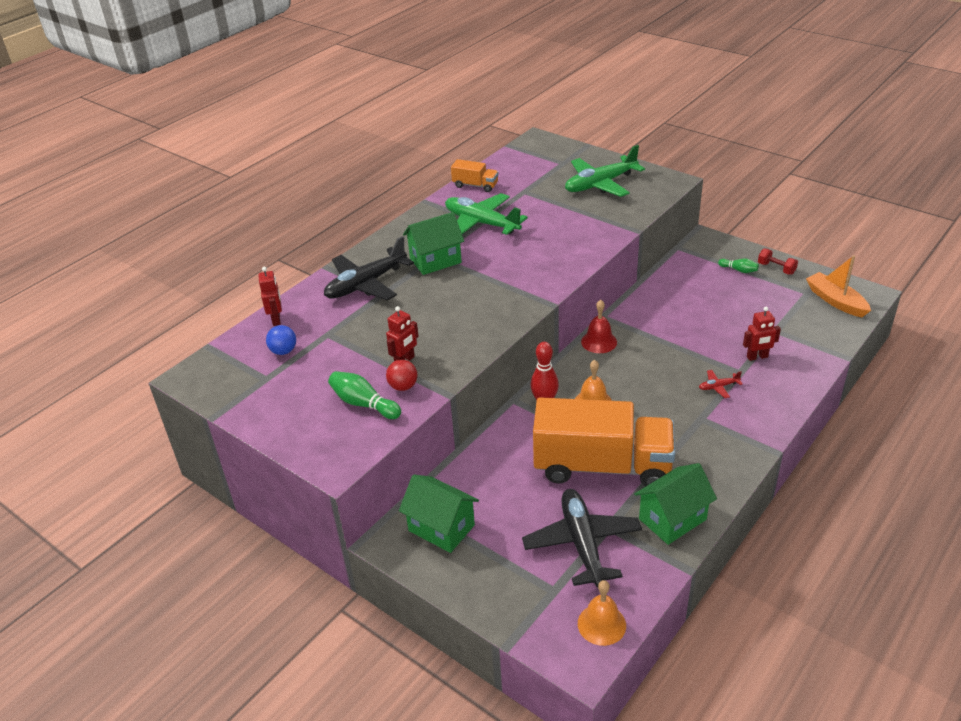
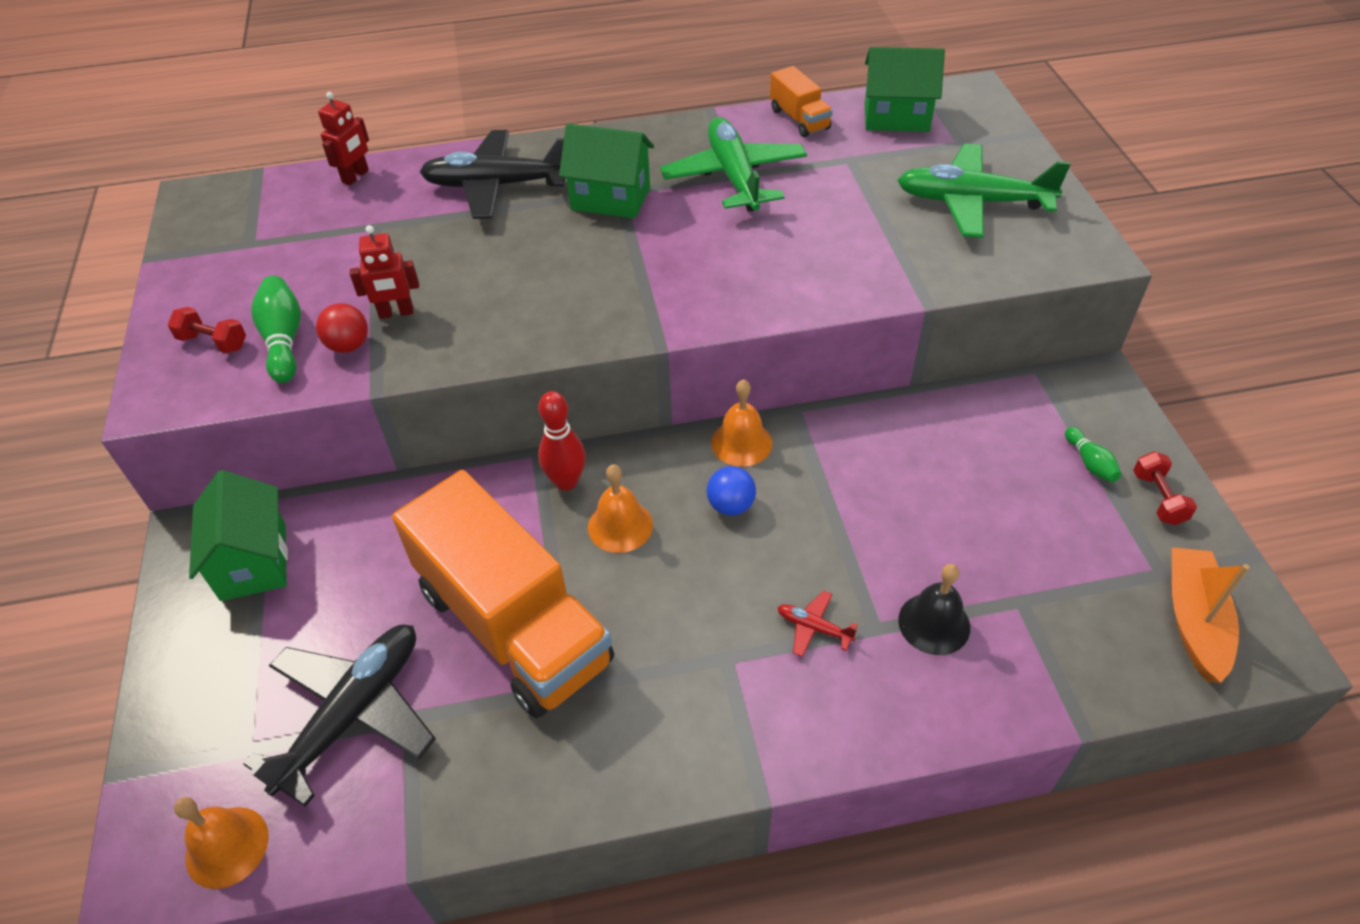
camera: 40 degrees right, 10 degrees up
blue ball [266,325,296,355] -> blue ball moved to [707,466,756,516]
red bell [581,300,617,353] -> orange bell [711,379,772,467]
green house [634,463,717,545] -> green house moved to [865,47,945,132]
red robot [743,307,781,361] -> black bell [898,564,970,655]
none -> red dumbbell [168,307,246,353]

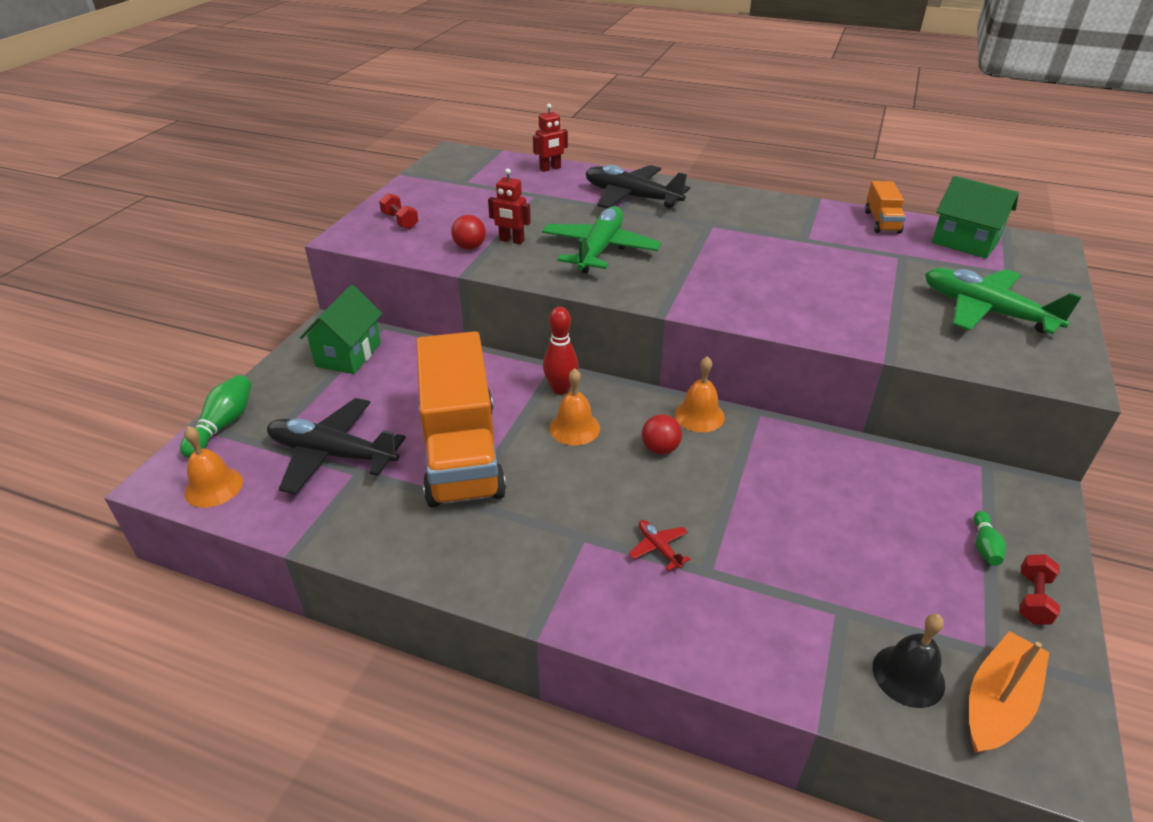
camera: 30 degrees right, 10 degrees down
black plane [243,625,436,807] -> black plane turned 135 degrees counterclockwise [267,398,406,495]
green bowling pin [251,276,301,383] -> green bowling pin moved to [180,375,252,458]
green house [559,124,654,219] -> none
green plane [660,117,807,212] -> green plane moved to [542,206,661,273]
blue ball [707,466,756,516] -> red ball [642,414,682,455]
black bell [898,564,970,655] -> black bell moved to [873,614,945,708]

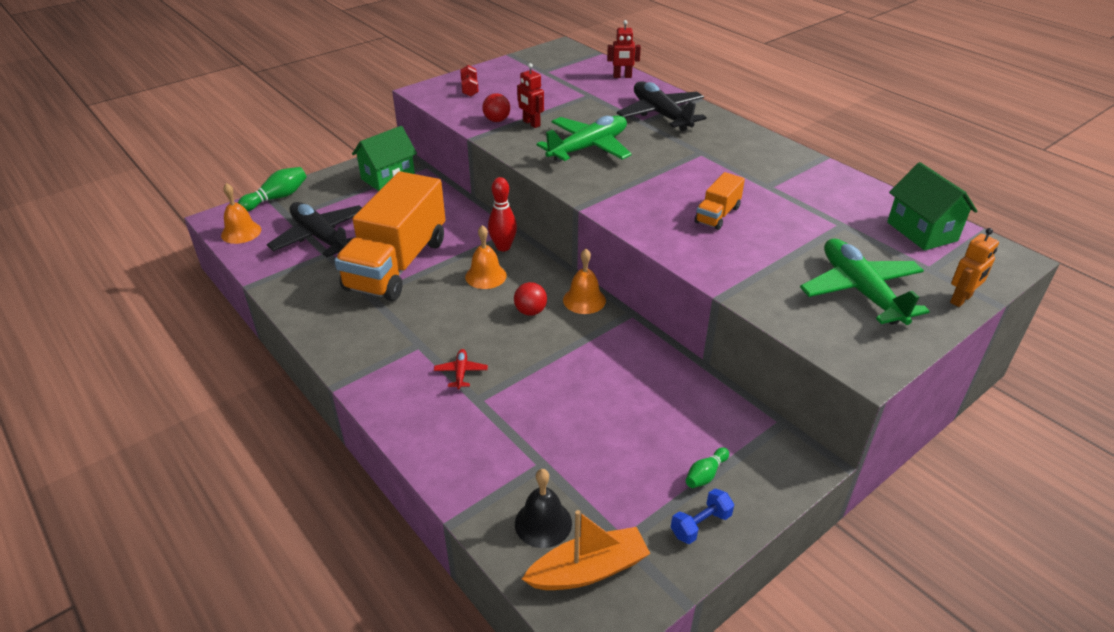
camera: 30 degrees right, 0 degrees up
orange truck [865,181,906,234] -> orange truck moved to [695,172,745,230]
red dumbbell [1019,554,1060,625] -> blue dumbbell [671,488,734,544]
none -> orange robot [950,228,999,307]

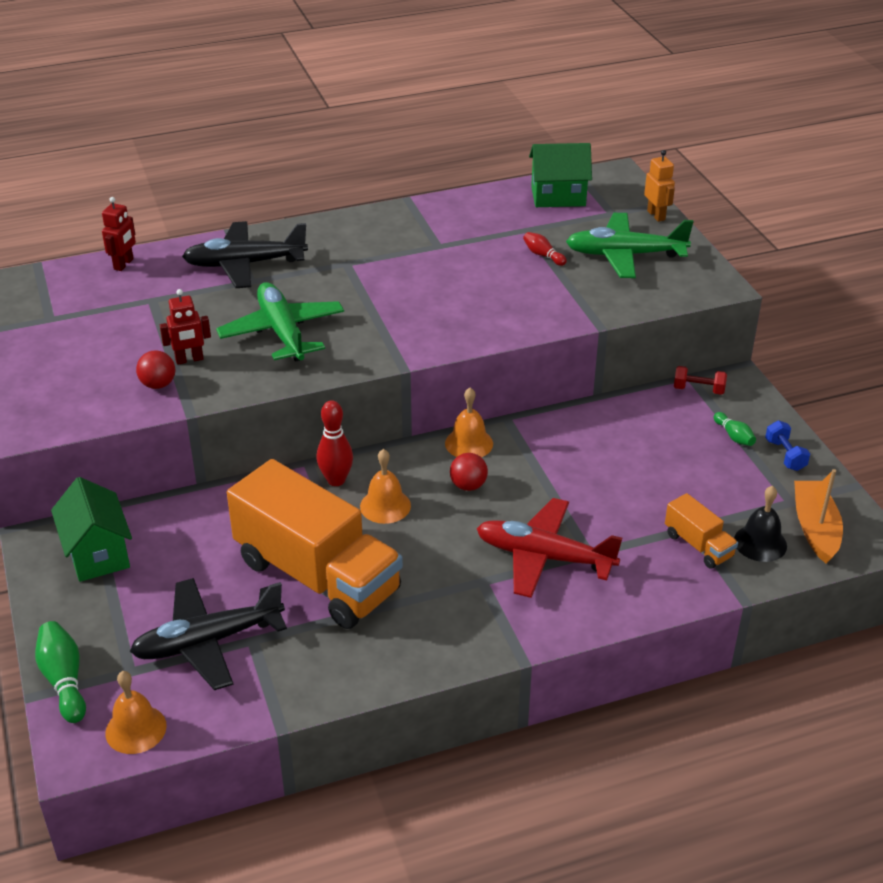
camera: 70 degrees left, 0 degrees up
red plane [434,349,488,389] -> red plane [476,498,622,598], size x2.37
red dumbbell [460,65,479,97] -> red dumbbell moved to [674,366,727,395]
orange truck [695,172,745,230] -> orange truck moved to [665,493,738,569]
none -> red bowling pin [523,232,567,266]

